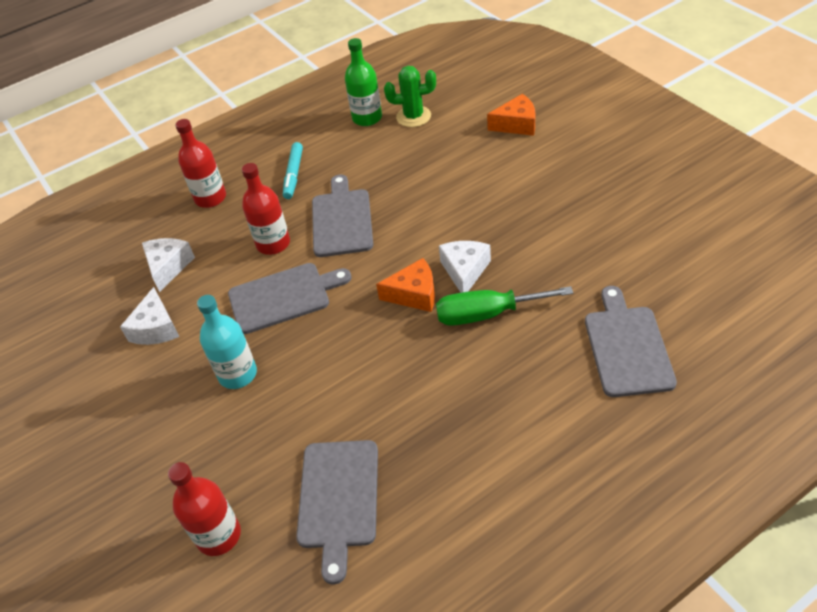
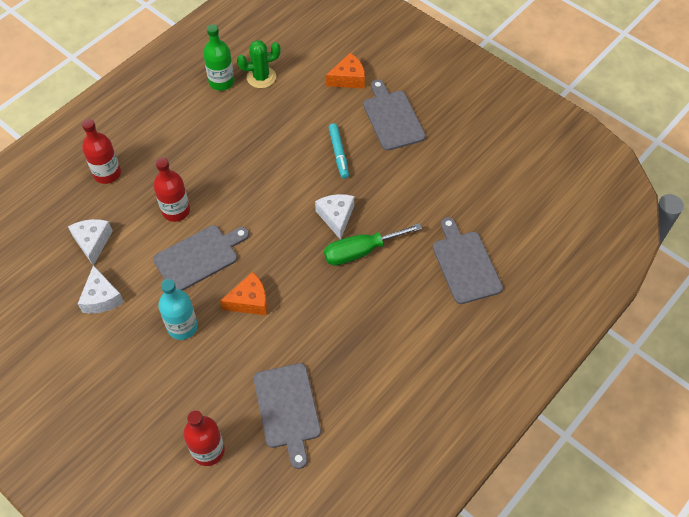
camera: 20 degrees left, 10 degrees up
turquoise marker [283,142,303,199] -> turquoise marker moved to [328,123,349,179]
grey cutting board [312,175,373,257] -> grey cutting board moved to [363,79,426,151]
orange cheese [376,258,435,312] -> orange cheese moved to [220,272,267,315]

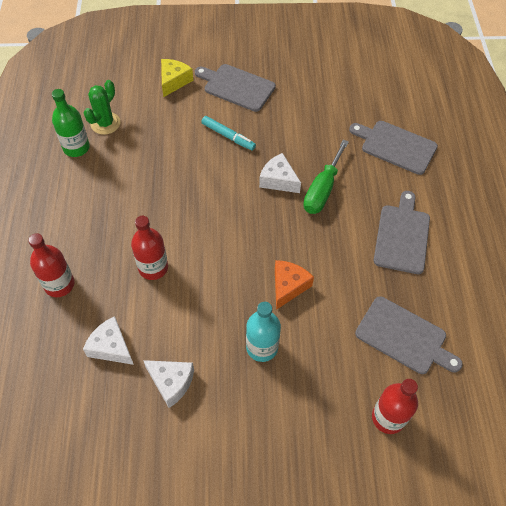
camera: 45 degrees left, 0 degrees up
grey cutting board [153,225,249,291] -> grey cutting board moved to [374,191,430,274]
orange cheese [326,53,365,88] -> yellow cheese [161,59,193,97]

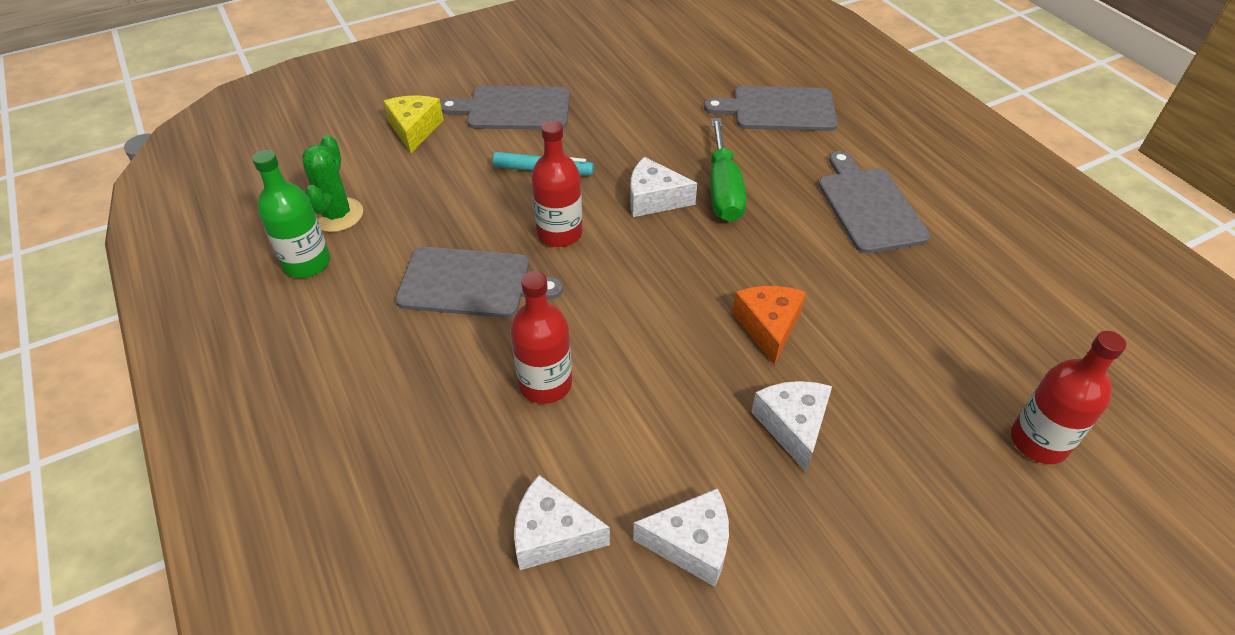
camera: 25 degrees left, 10 degrees down
red bottle [28,233,74,297] -> red bottle moved to [531,121,583,247]
turquoise bottle [246,302,281,362] -> white cheese [751,381,832,472]
grey cutting board [355,296,463,374] -> grey cutting board moved to [395,247,563,318]

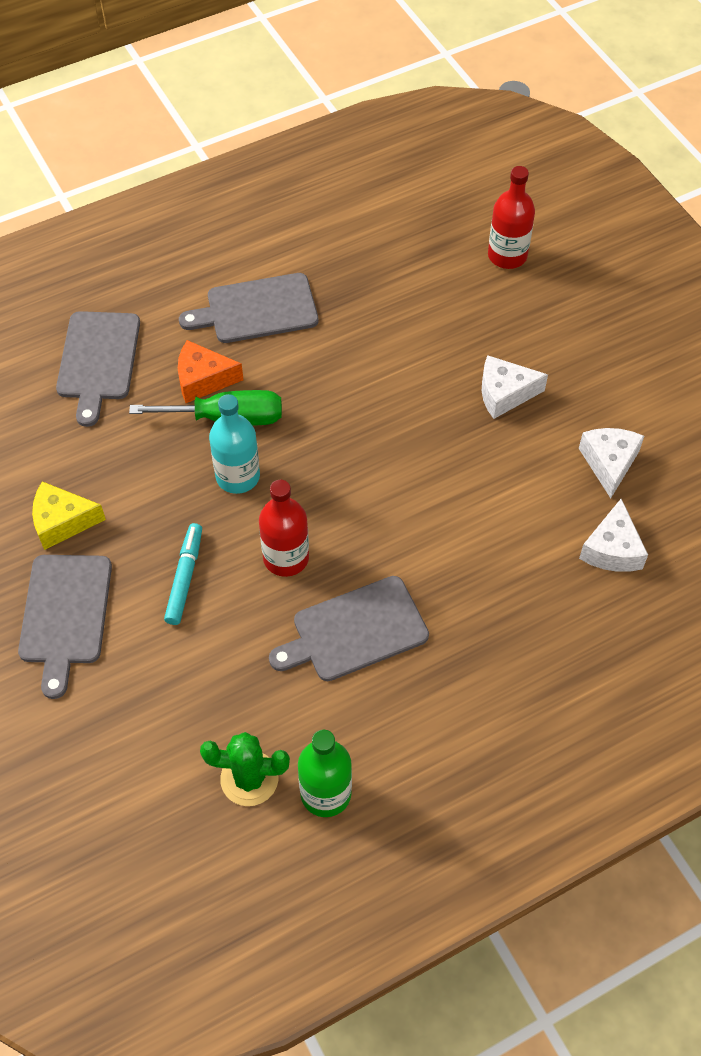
camera: 90 degrees left, 10 degrees up
yellow cheese [384,95,444,153] -> yellow cheese moved to [32,481,106,550]
grey cutting board [395,247,563,318] -> grey cutting board turned 120 degrees counterclockwise [269,576,429,681]
red bottle [510,271,572,404] -> none
white cheese [630,157,697,217] -> turquoise bottle [209,394,260,494]
orange cheese [732,286,806,365] -> orange cheese moved to [178,340,243,403]

